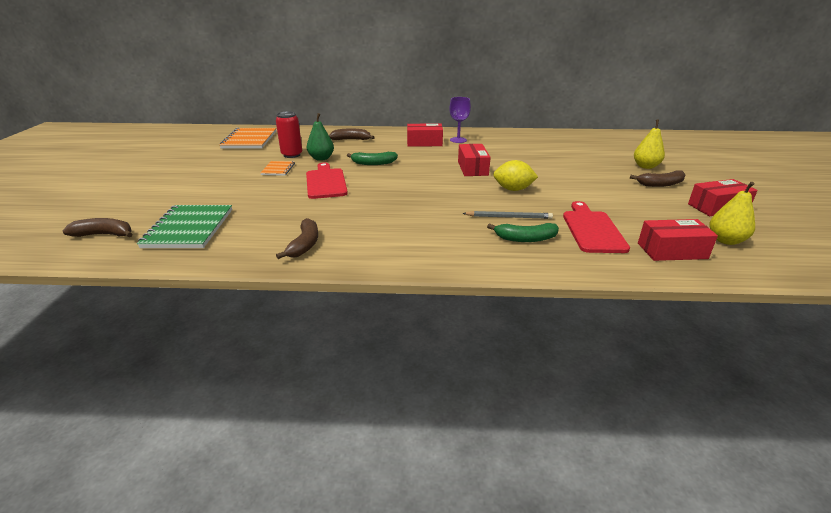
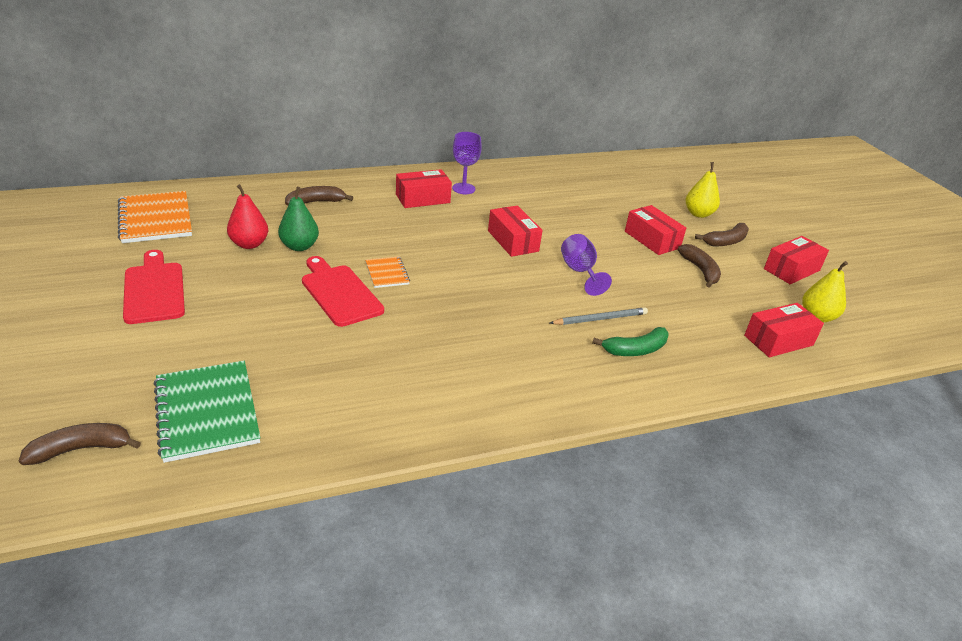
camera: 25 degrees left, 5 degrees up
orange notebook [261,161,295,176] -> orange notebook moved to [365,256,410,288]
red can [276,111,302,158] -> red pear [227,184,268,249]
brown banana [276,218,318,259] -> brown banana moved to [678,244,721,288]
green banana [347,152,398,165] -> none
yellow lemon [493,160,538,191] -> purple goblet [561,234,612,296]
red cutting board [563,201,630,253] -> red cutting board moved to [123,250,185,324]
none -> red box [625,205,686,255]

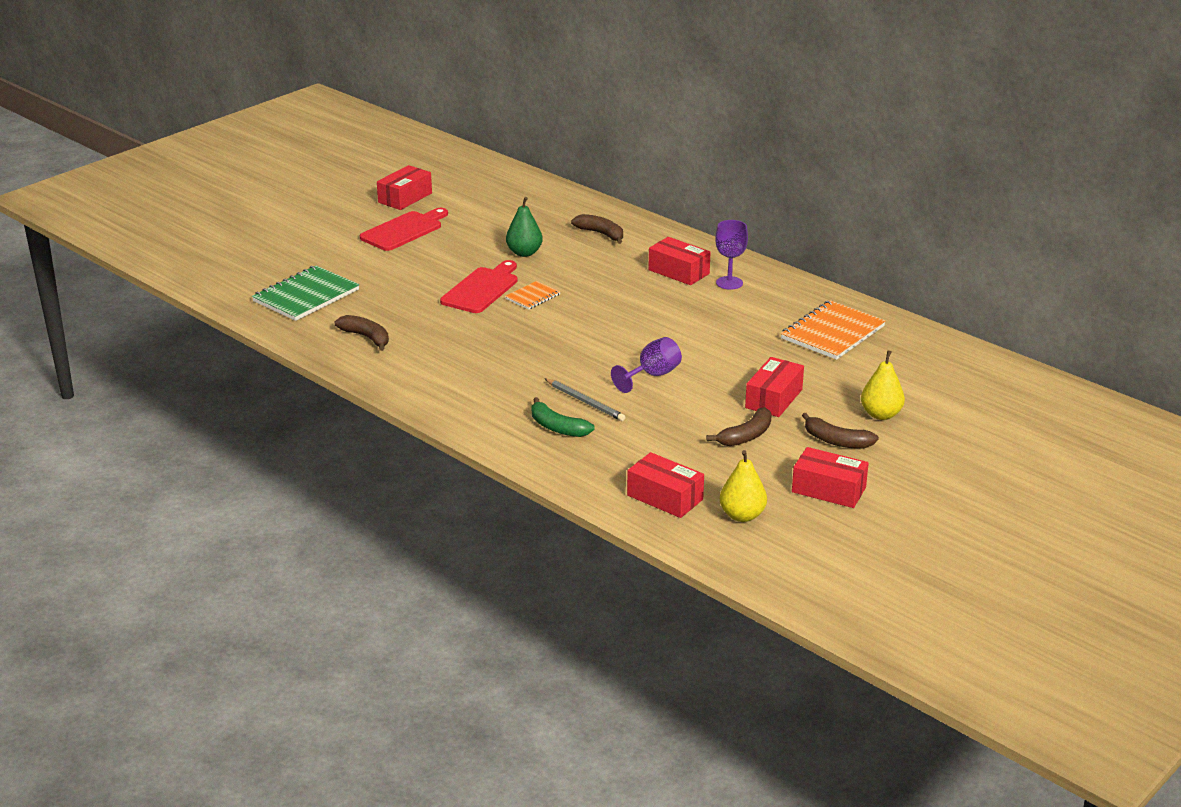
camera: 65 degrees right, 5 degrees down
brown banana [19,423,141,465] -> brown banana moved to [335,315,389,351]
orange notebook [118,191,192,243] -> orange notebook moved to [781,300,886,360]
red pear [227,184,268,249] -> none
red box [488,205,543,257] -> red box moved to [377,165,432,210]

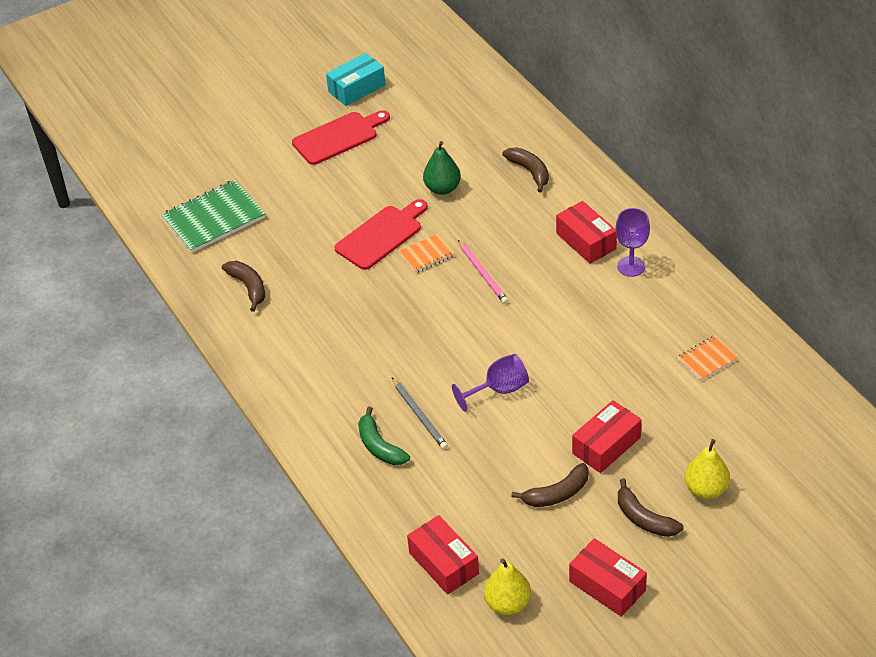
camera: 20 degrees right, 15 degrees up
red box [377,165,432,210] -> turquoise box [326,53,386,106]
orange notebook [781,300,886,360] -> orange notebook [677,336,739,381], size x0.52
none -> pink pencil [458,240,509,304]

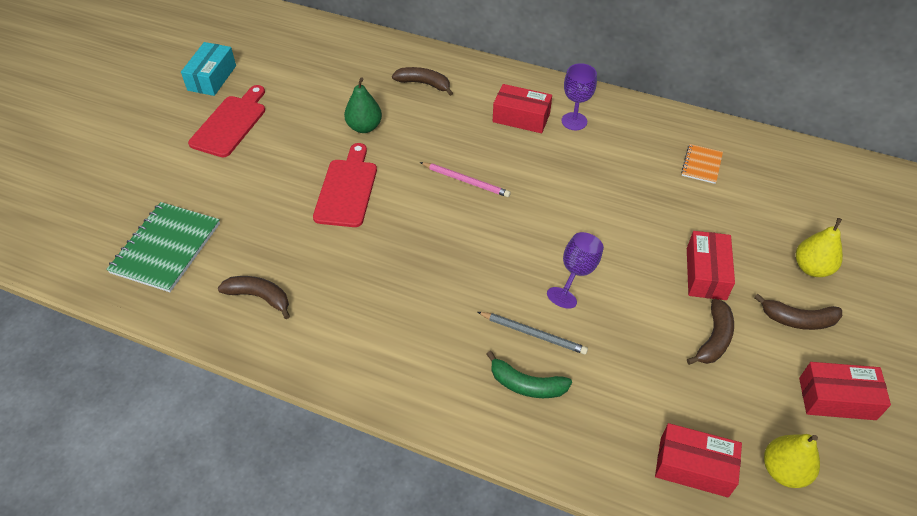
camera: 40 degrees left, 5 degrees up
orange notebook [398,234,455,273] -> none

